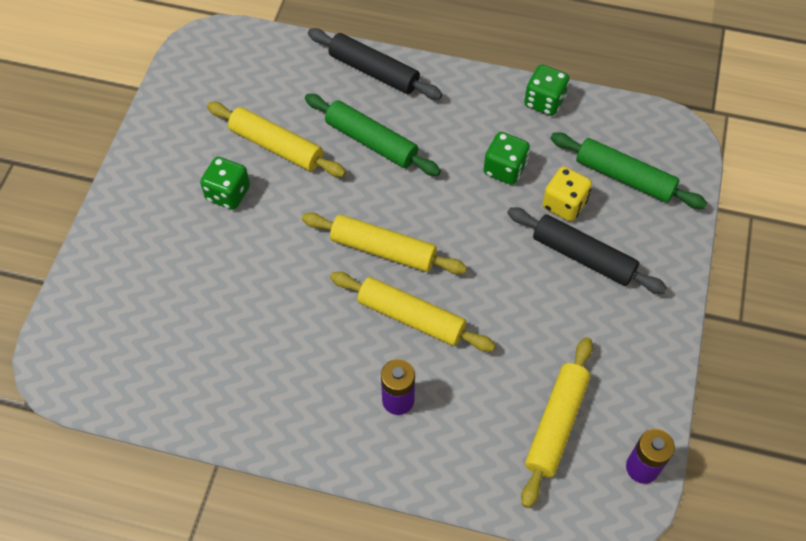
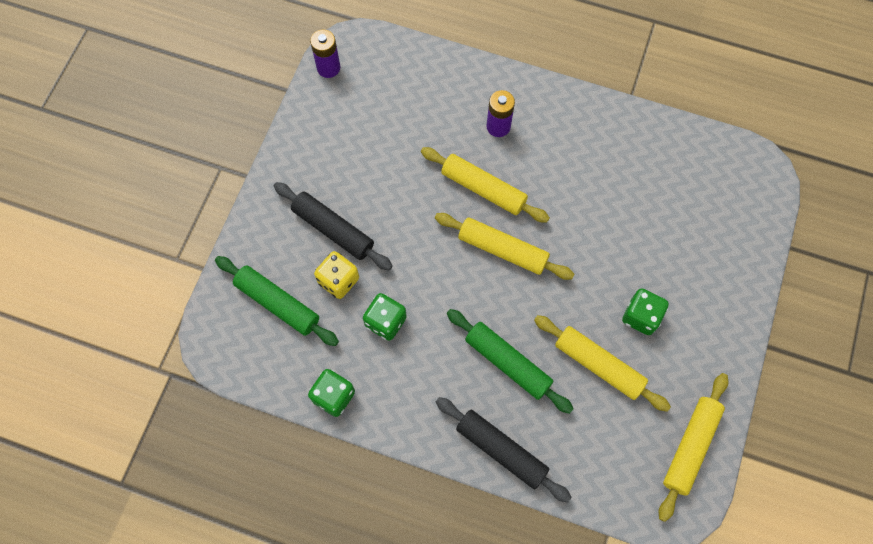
camera: 175 degrees left, 10 degrees up
yellow rolling pin [521,337,593,508] -> yellow rolling pin moved to [659,373,728,522]

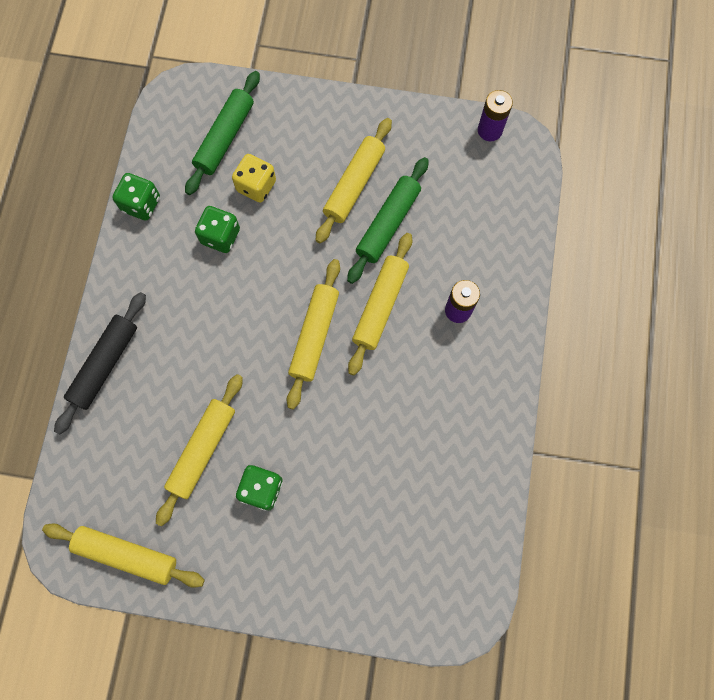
camera: 80 degrees right, 5 degrees up
black rolling pin [274,182,393,270] -> none
green rolling pin [447,309,574,414] -> green rolling pin moved to [347,157,429,284]
none -> yellow rolling pin [316,118,392,244]

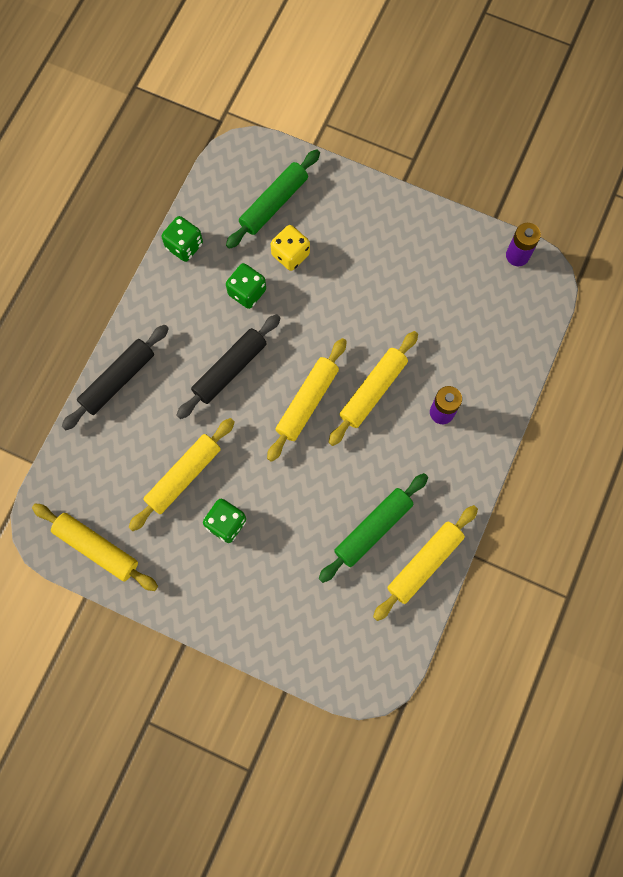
camera: 15 degrees right, 0 degrees up
yellow rolling pin [316,118,392,244] -> yellow rolling pin moved to [373,505,478,621]
green rolling pin [347,157,429,284] -> green rolling pin moved to [318,473,428,583]
none -> black rolling pin [176,314,281,419]

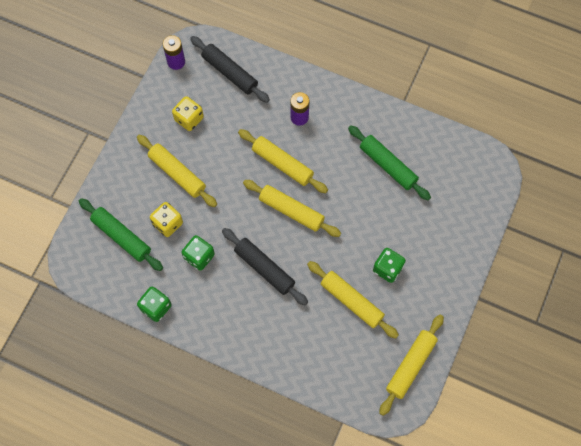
camera: 90 degrees left, 5 degrees down
black rolling pin [61,325,169,430] -> black rolling pin moved to [190,36,270,103]
yellow rolling pin [373,505,478,621] -> yellow rolling pin moved to [137,135,217,207]
none -> yellow dice [172,96,204,131]

